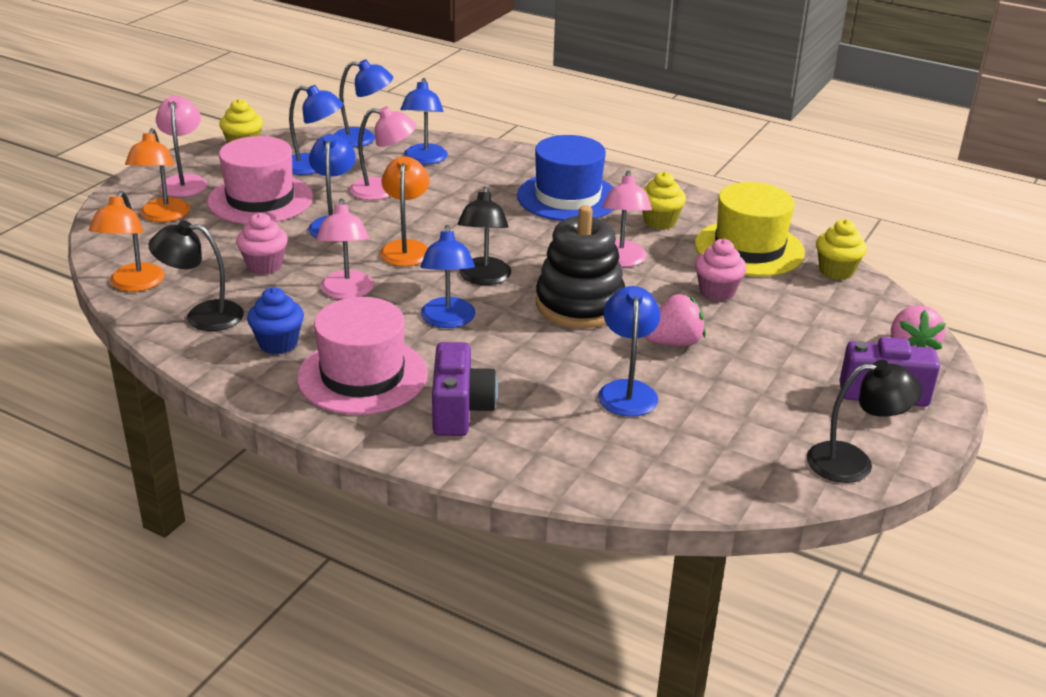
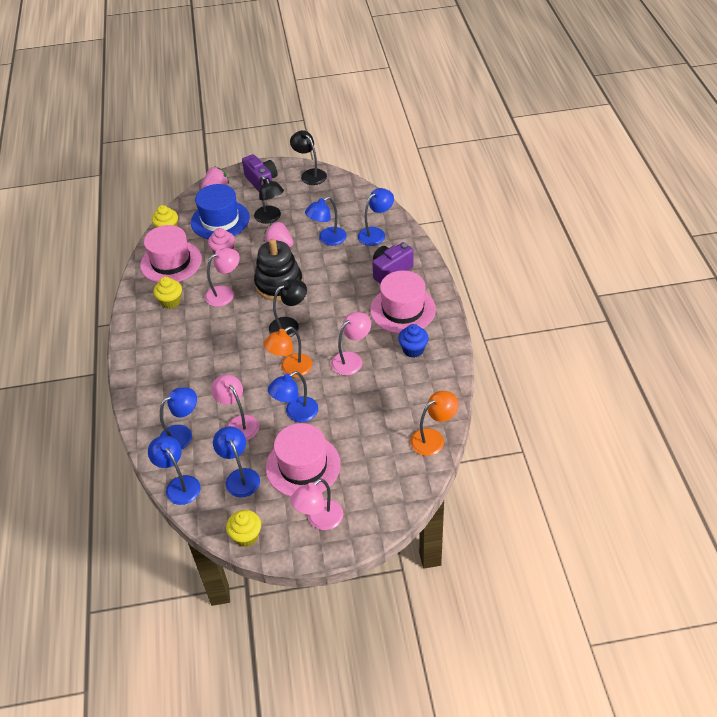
camera: 125 degrees left, 15 degrees up
orange lamp [125,128,190,222] -> none
black lamp [148,220,244,331] -> black lamp moved to [254,175,284,224]
pink cupcake [236,213,288,275] -> none
blue lamp [421,225,475,328] -> blue lamp moved to [358,188,394,246]
blue hat [517,135,614,221] -> blue hat moved to [191,184,250,239]
yellow hat [695,182,805,276] -> pink hat [140,225,202,283]

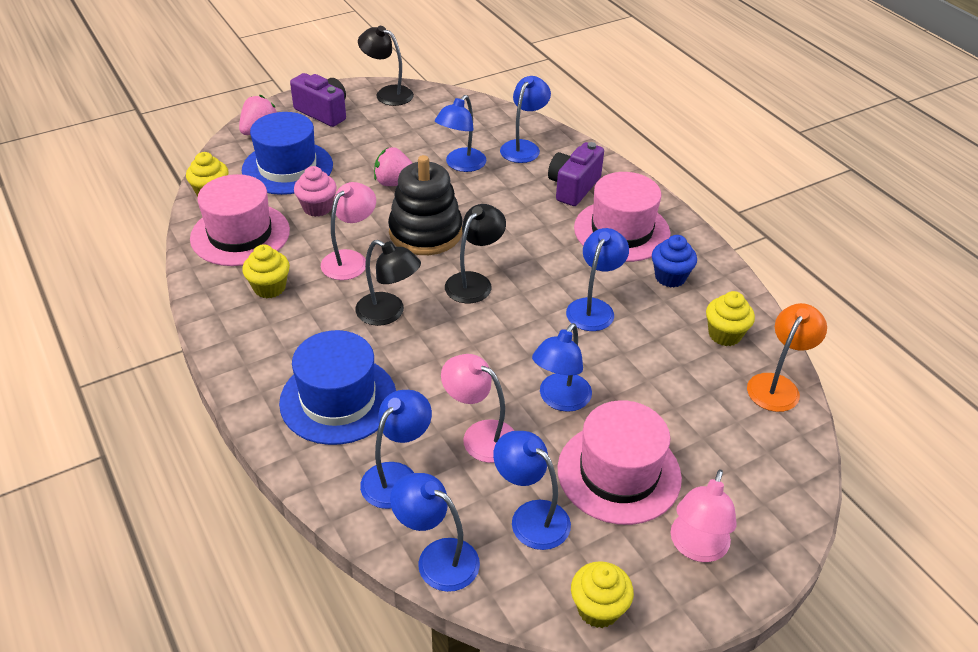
camera: 25 degrees left, 5 degrees down
black lamp [254,175,284,224] -> black lamp moved to [355,240,421,326]
orange lamp [263,327,312,377] -> none
pink lamp [331,312,371,375] -> blue lamp [566,228,629,331]
none -> blue hat [279,330,396,445]
none -> yellow cupcake [706,291,755,346]

